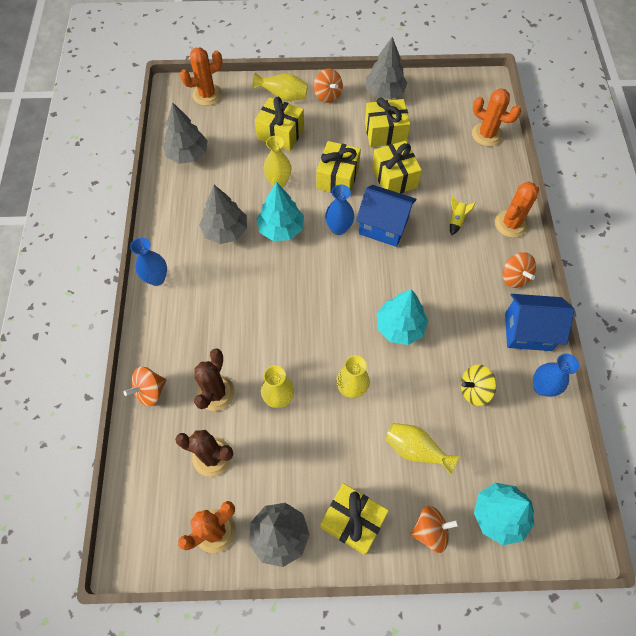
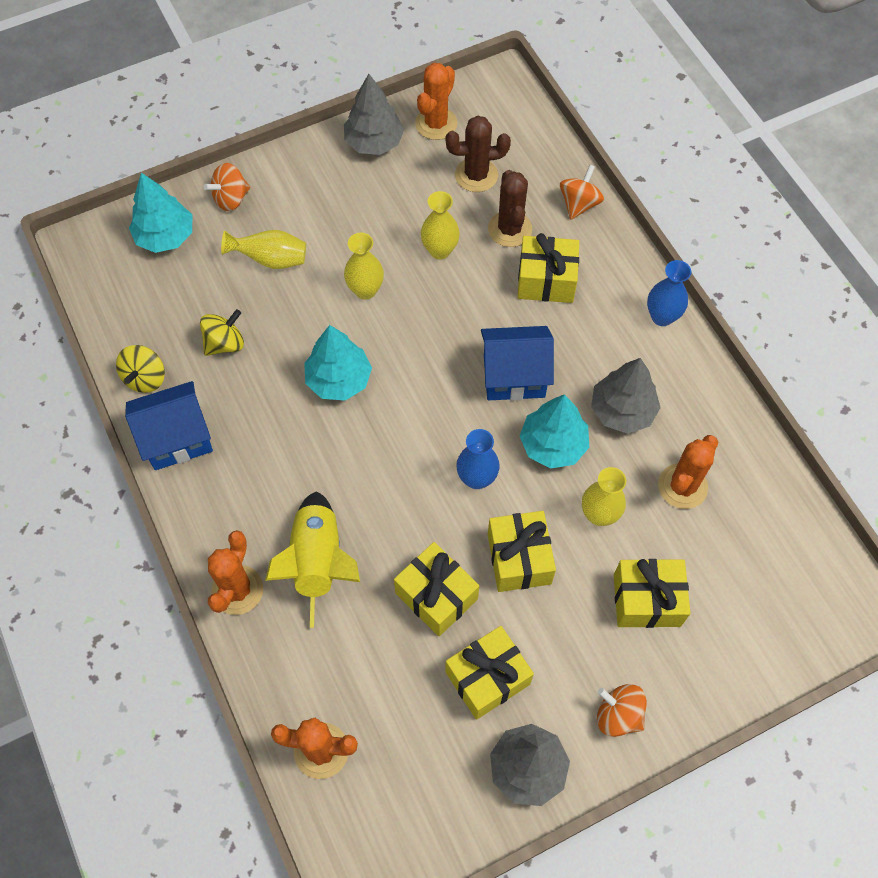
camera: 155 degrees right, 0 degrees up
grey tree [163,102,208,164] -> none
orange cactus [180,47,222,106] -> orange cactus moved to [658,435,718,509]
yellow vase [252,72,308,101] -> none
yellow gift [320,483,389,555] -> yellow gift moved to [517,233,579,303]
blue house [356,185,417,247] -> blue house moved to [481,326,554,401]
yellow rocket [450,196,476,235] -> yellow rocket [265,491,360,628], size x2.38
orange spinning top [503,252,536,288] -> none
blue vase [533,354,579,397] -> yellow spinning top [116,345,165,393]

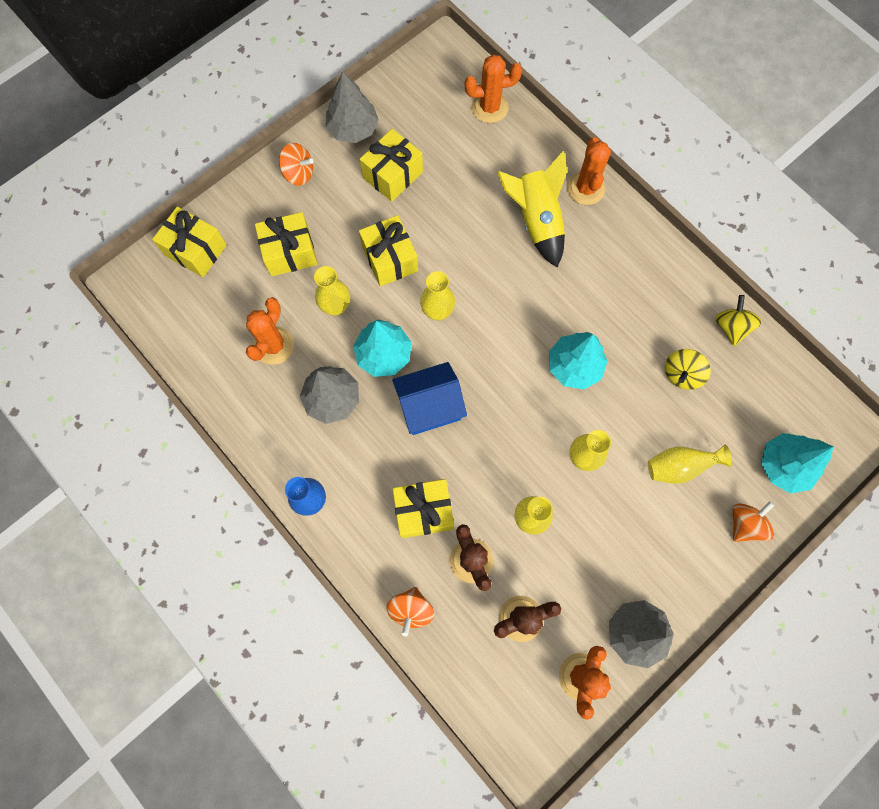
camera: 165 degrees right, 10 degrees up
blue house [125,381,213,470] -> none
yellow gift [394,542,479,636] -> yellow gift moved to [152,207,227,277]
blue vase [456,429,500,489] -> yellow vase [420,271,455,321]

